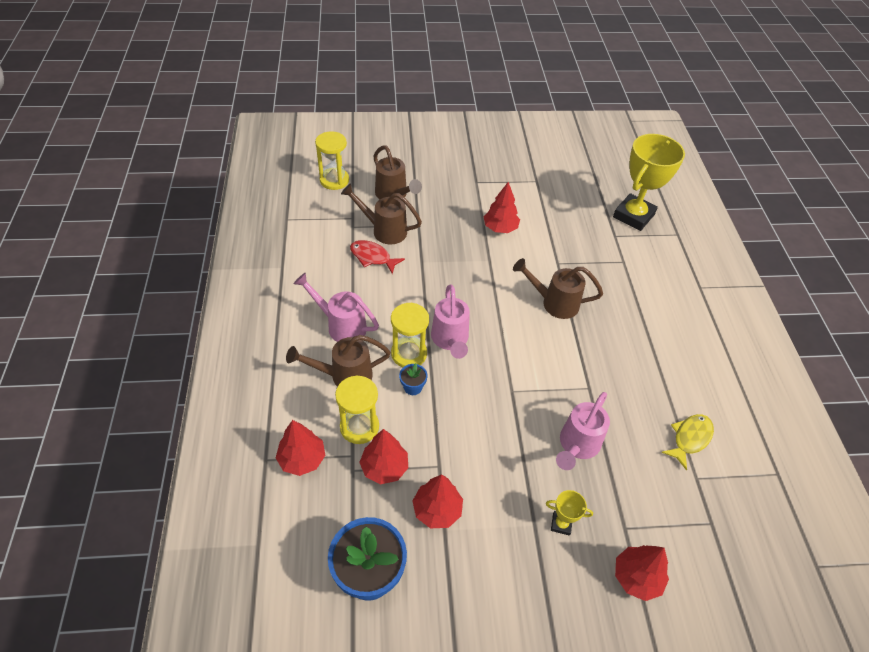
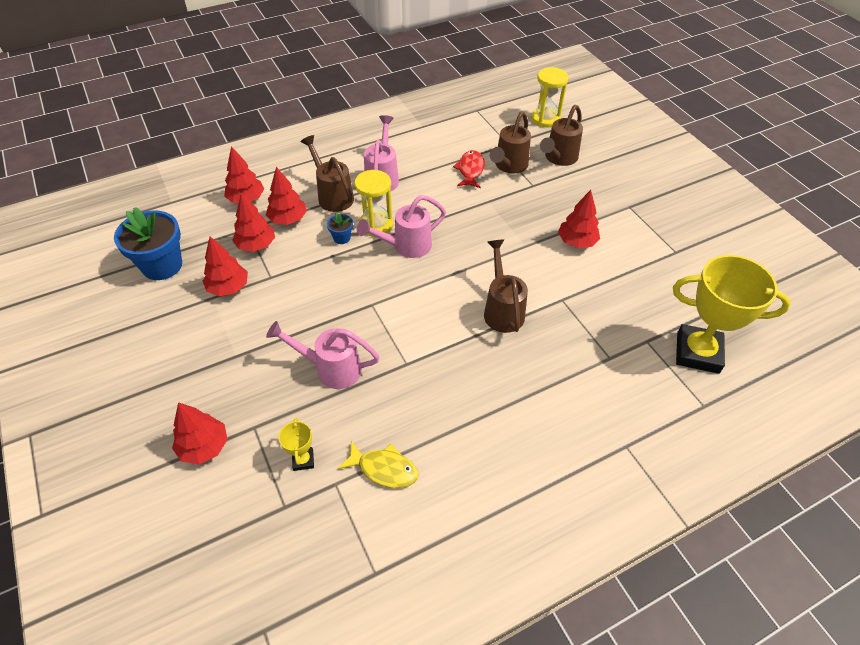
camera: 70 degrees right, 0 degrees up
yellow hourglass [335,375,379,444] -> red tree [266,167,307,225]
brown watering can [341,183,422,244] -> brown watering can turned 150 degrees counterclockwise [490,112,531,174]
yellow trophy [546,490,593,536] -> yellow trophy moved to [279,418,314,471]

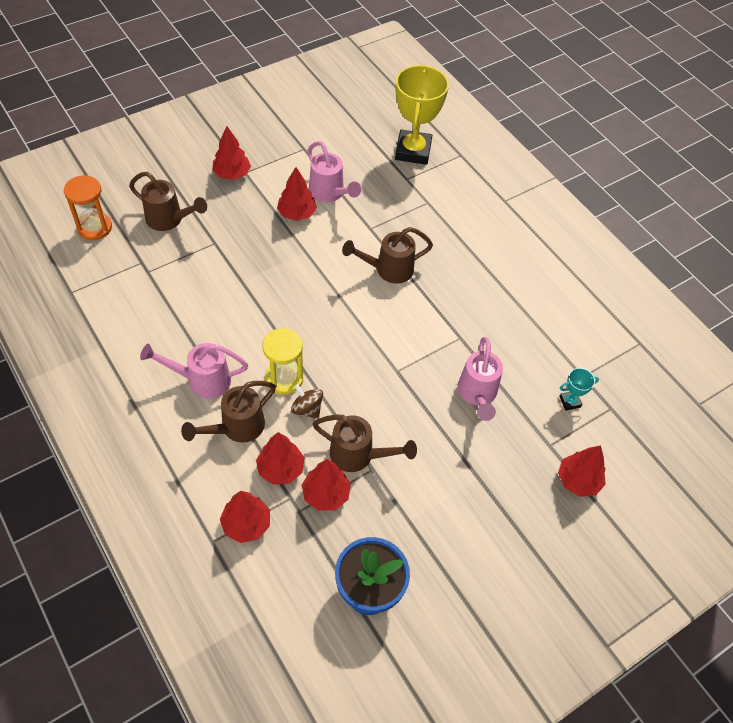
camera: 100 degrees left, 5 degrees up
red tree [203,236,248,296] -> red tree moved to [212,126,251,180]
yellow trophy [279,418,314,471] -> turquoise trophy [559,368,599,411]
blue flower pot [327,213,353,244] -> brown spinning top [291,384,323,419]
yellow fish [338,441,418,488] -> none
pink watering can [357,195,446,258] -> pink watering can moved to [307,141,361,202]
red fish [453,150,485,188] -> none
brown watering can [490,112,531,174] -> brown watering can moved to [313,414,417,472]
yellow hourglass [531,67,569,127] -> orange hourglass [64,175,112,240]

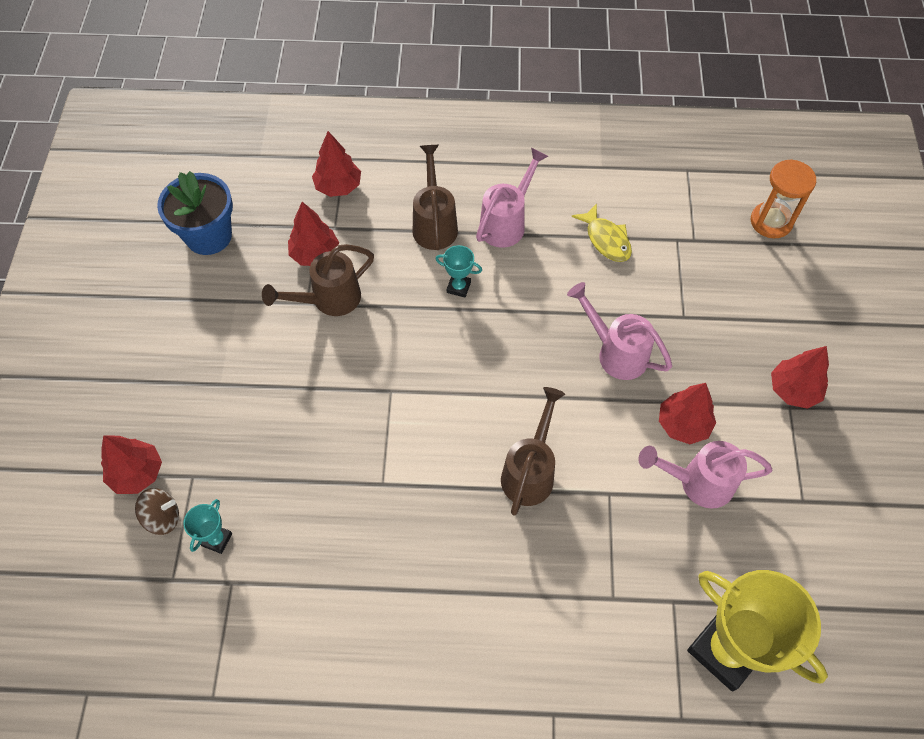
camera: 130 degrees right, 5 degrees up
brown watering can [129,172,207,231] -> none
red tree [256,432,305,485] -> none
yellow hourglass [263,328,303,395] -> turquoise trophy [435,245,482,298]
brown spinning top [291,384,323,419] -> brown spinning top moved to [135,488,179,535]
pink watering can [458,337,503,421] -> pink watering can moved to [567,282,672,380]
none -> yellow fish [571,203,632,262]

